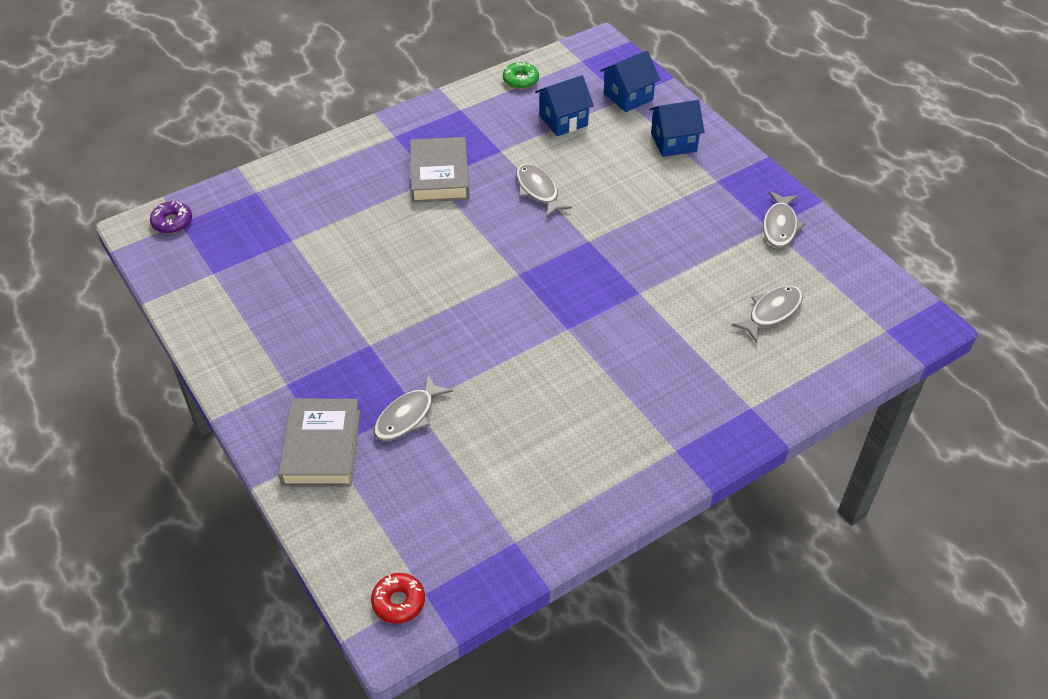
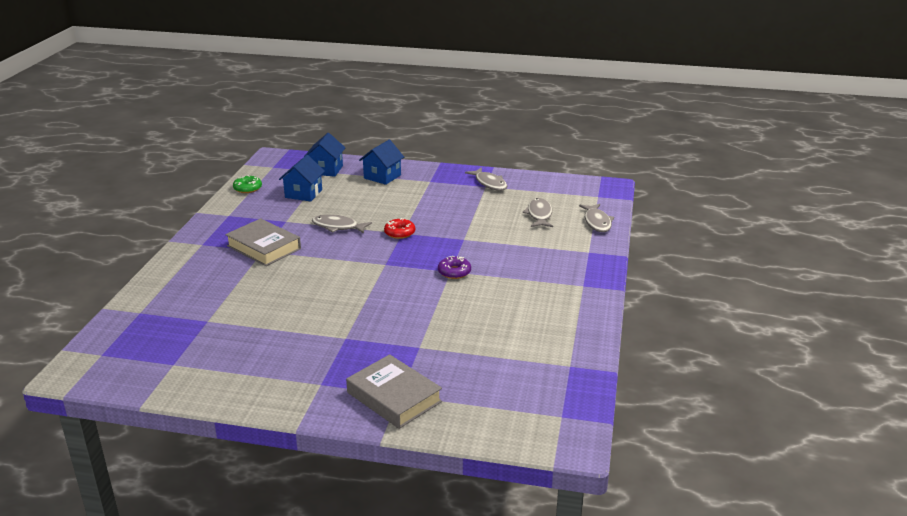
camera: 45 degrees left, 20 degrees down
purple donut [150,201,192,234] -> purple donut moved to [438,256,471,279]
red donut [371,573,425,624] -> red donut moved to [384,218,415,239]
grey fish [374,374,453,441] -> grey fish moved to [579,204,614,232]

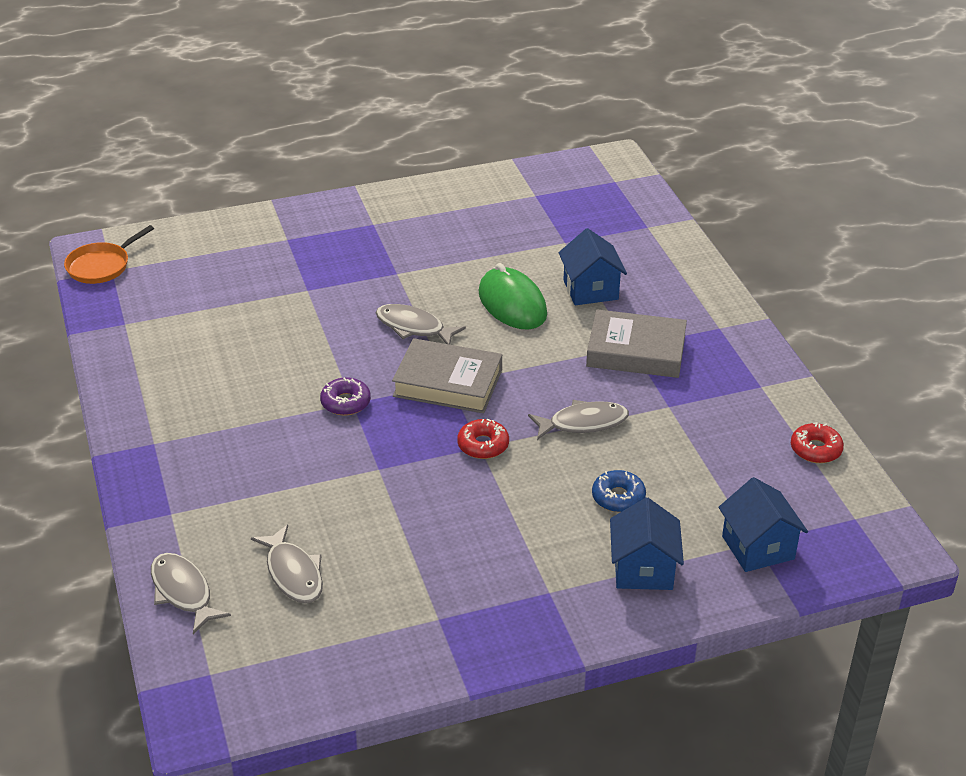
camera: 150 degrees right, 10 degrees up
green donut [233,175,262,193] -> red donut [791,422,844,463]
blue house [279,155,325,202] -> blue house moved to [558,228,627,305]
grey book [346,354,442,429] -> grey book moved to [392,338,502,413]
grey fish [465,167,507,191] -> grey fish moved to [376,304,466,345]
none -> orange pan [64,225,154,284]
none -> green mouse [478,263,547,330]
none -> blue donut [592,470,646,512]

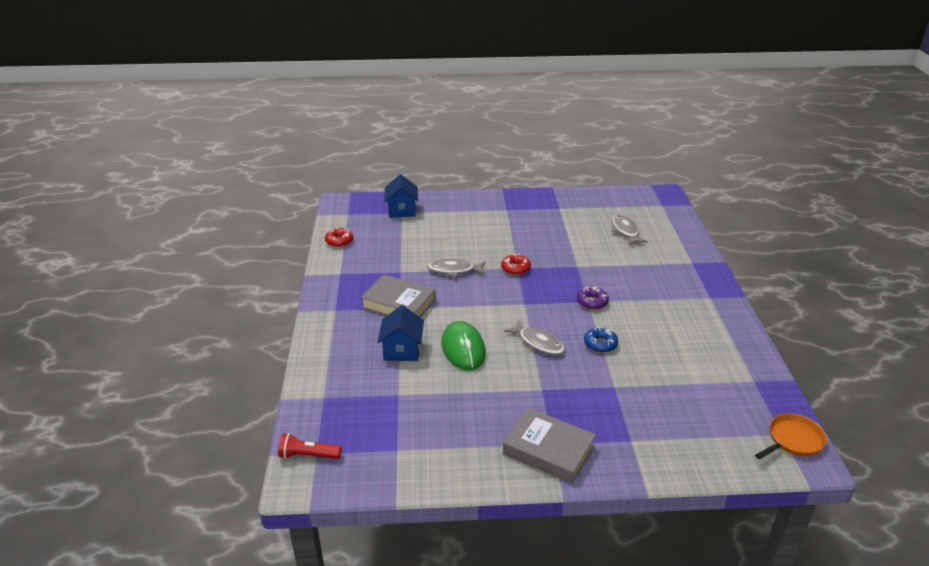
camera: 165 degrees left, 5 degrees down
grey fish [151,553,231,634] -> none
grey book [392,338,502,413] -> grey book moved to [503,408,596,483]
blue donut [592,470,646,512] -> blue donut moved to [584,327,618,353]
blue house [610,497,684,590] -> none
none -> red flashlight [278,433,342,459]

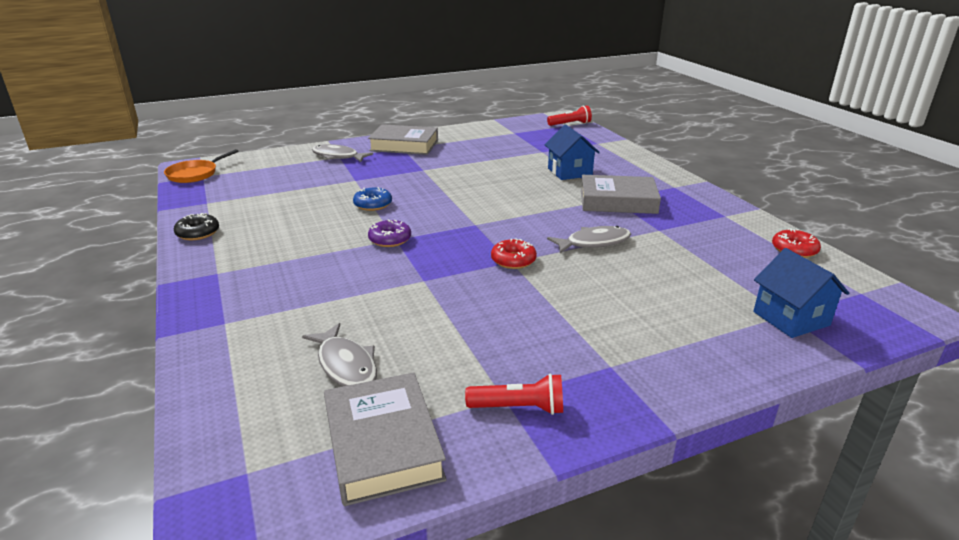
camera: 160 degrees right, 5 degrees down
green mouse [442,321,486,370] -> none
grey fish [504,320,565,355] -> grey fish moved to [312,144,373,162]
none -> black donut [174,213,219,240]
none -> grey book [324,372,447,506]
none -> red flashlight [465,373,563,415]

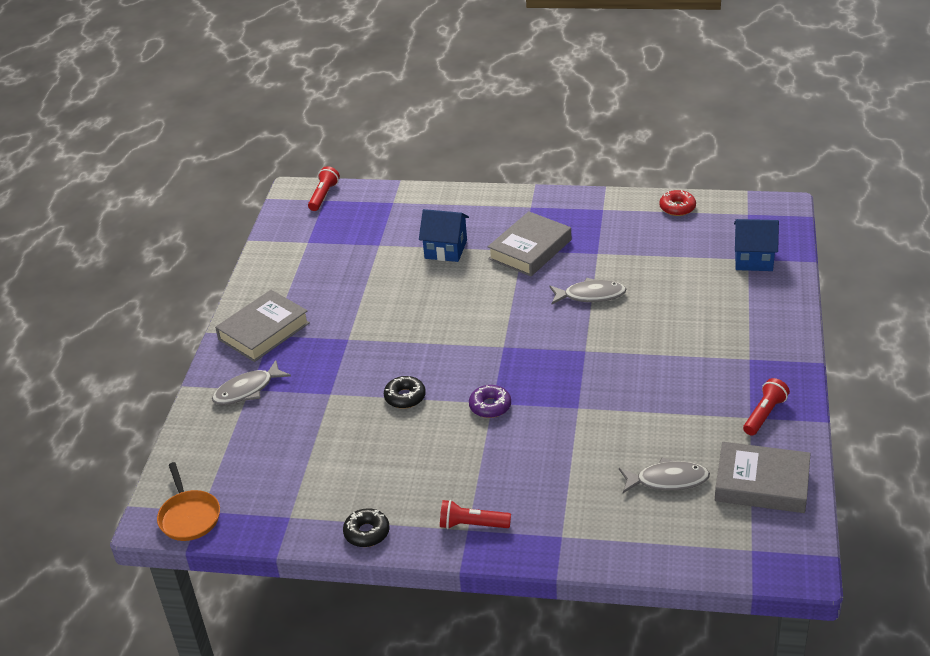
camera: 55 degrees left, 10 degrees up
blue donut [353,187,392,211] -> black donut [384,376,426,409]
red donut [491,238,537,269] -> none
grey fish [547,226,631,253] -> grey fish turned 75 degrees clockwise [550,278,626,304]
none -> red flashlight [440,500,511,529]

